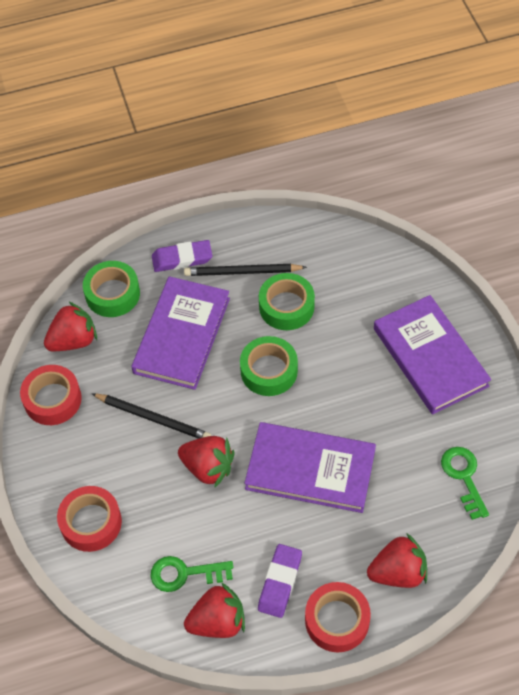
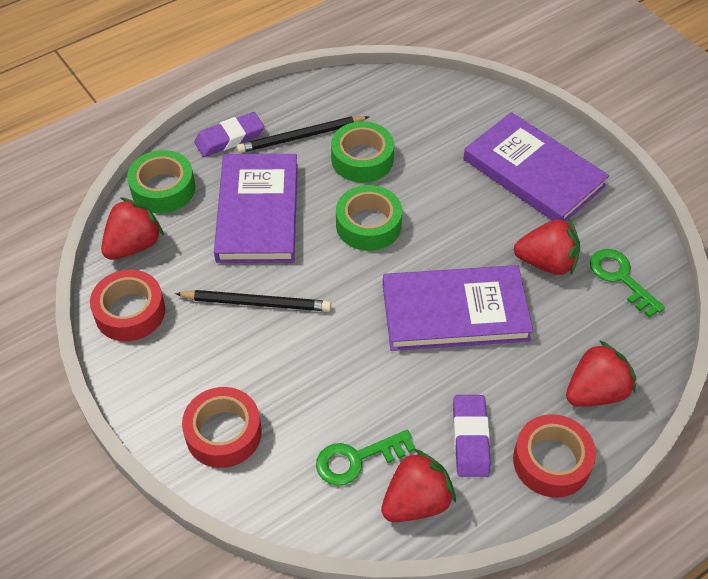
camera: 20 degrees left, 5 degrees down
red strawberry [178,436,235,487] -> red strawberry moved to [514,218,580,275]

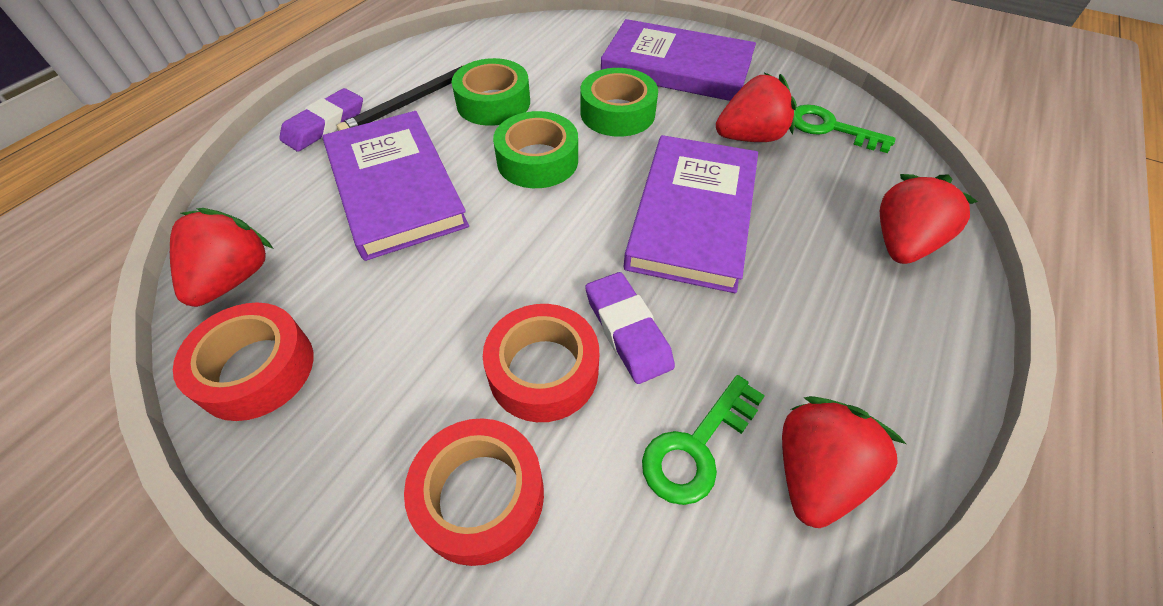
camera: 25 degrees left, 0 degrees up
green tape [127,150,195,213] -> green tape moved to [580,68,658,137]
black pencil [175,290,331,311] -> none
purple book [383,265,533,351] -> purple book turned 45 degrees counterclockwise [624,135,758,293]
purple eraser [453,395,491,477] -> purple eraser moved to [585,272,675,384]
red tape [513,414,596,498] -> red tape moved to [483,304,599,422]

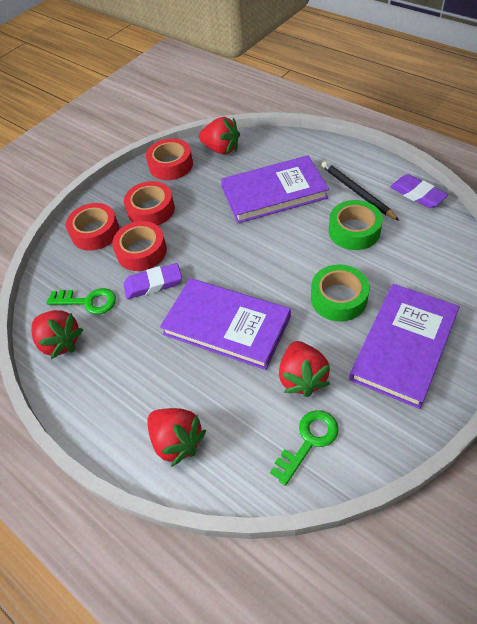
camera: 105 degrees right, 0 degrees up
purple eraser [279,88,363,152] -> purple eraser moved to [390,174,448,208]
green tape [493,111,578,188] -> none
green key [642,375,765,505] -> green key turned 135 degrees clockwise [46,288,116,314]
none -> red tape [124,181,175,225]

